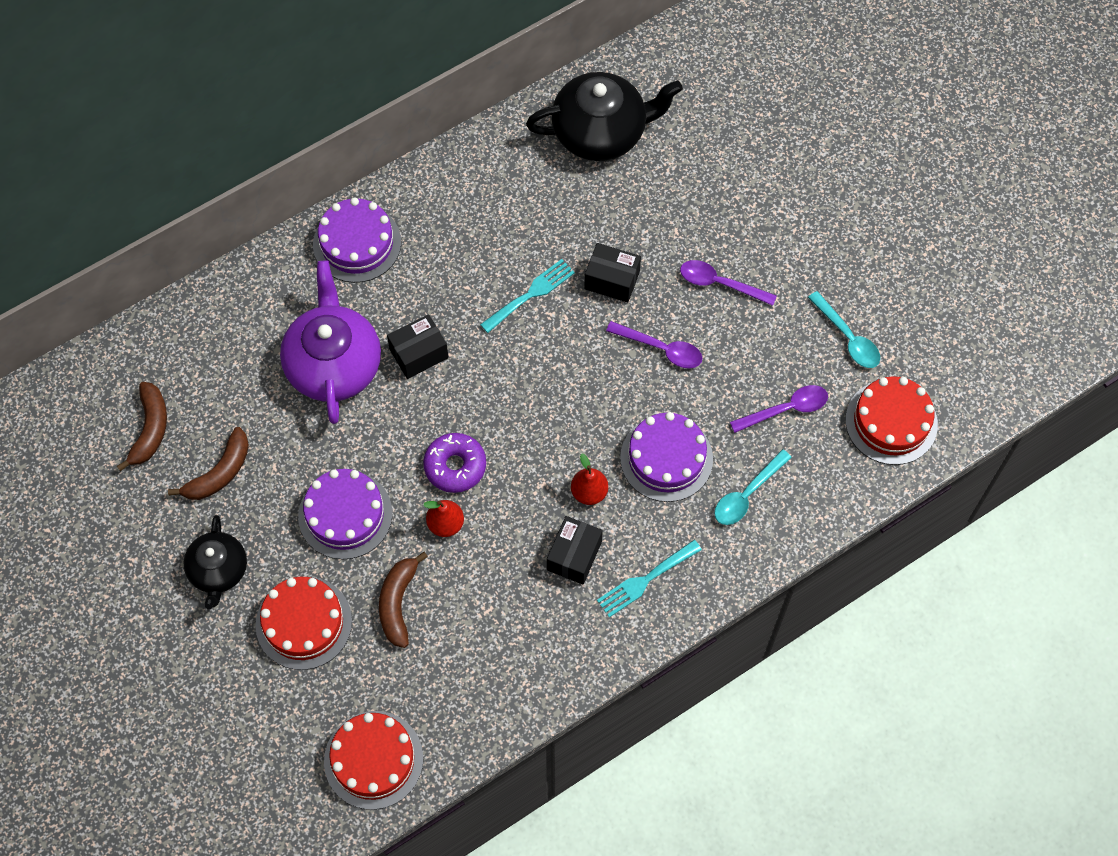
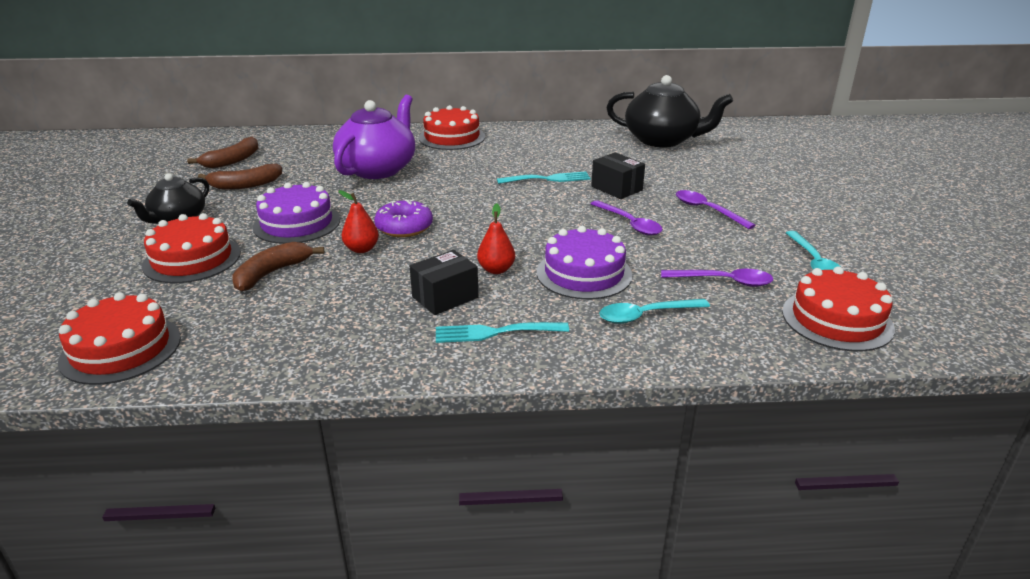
camera: 30 degrees right, 35 degrees down
purple cake [313,197,401,283] -> red cake [419,105,485,150]
black box [387,314,449,379] -> none

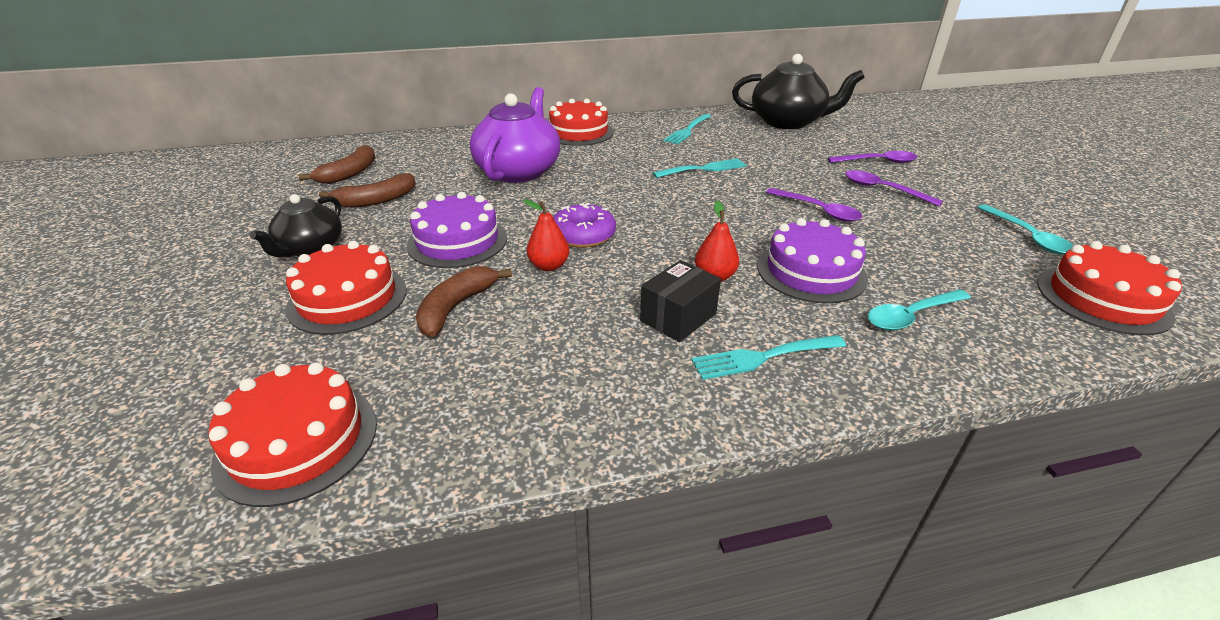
camera: 10 degrees left, 5 degrees up
black box [591,152,645,199] -> none
purple spoon [661,269,773,287] -> purple spoon moved to [828,151,917,163]
none -> turquoise fork [663,114,712,144]

